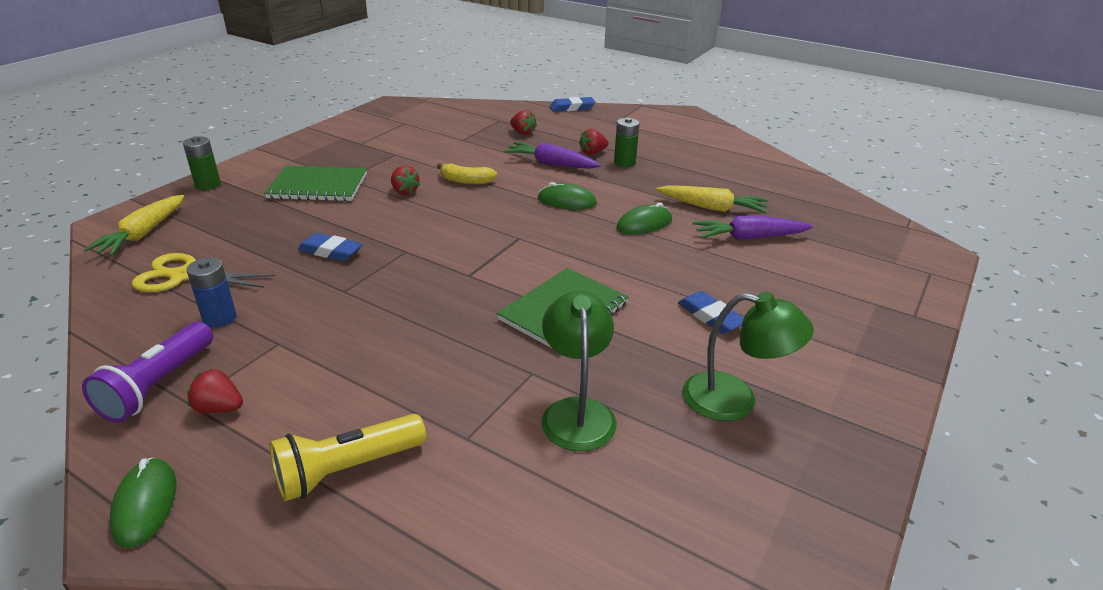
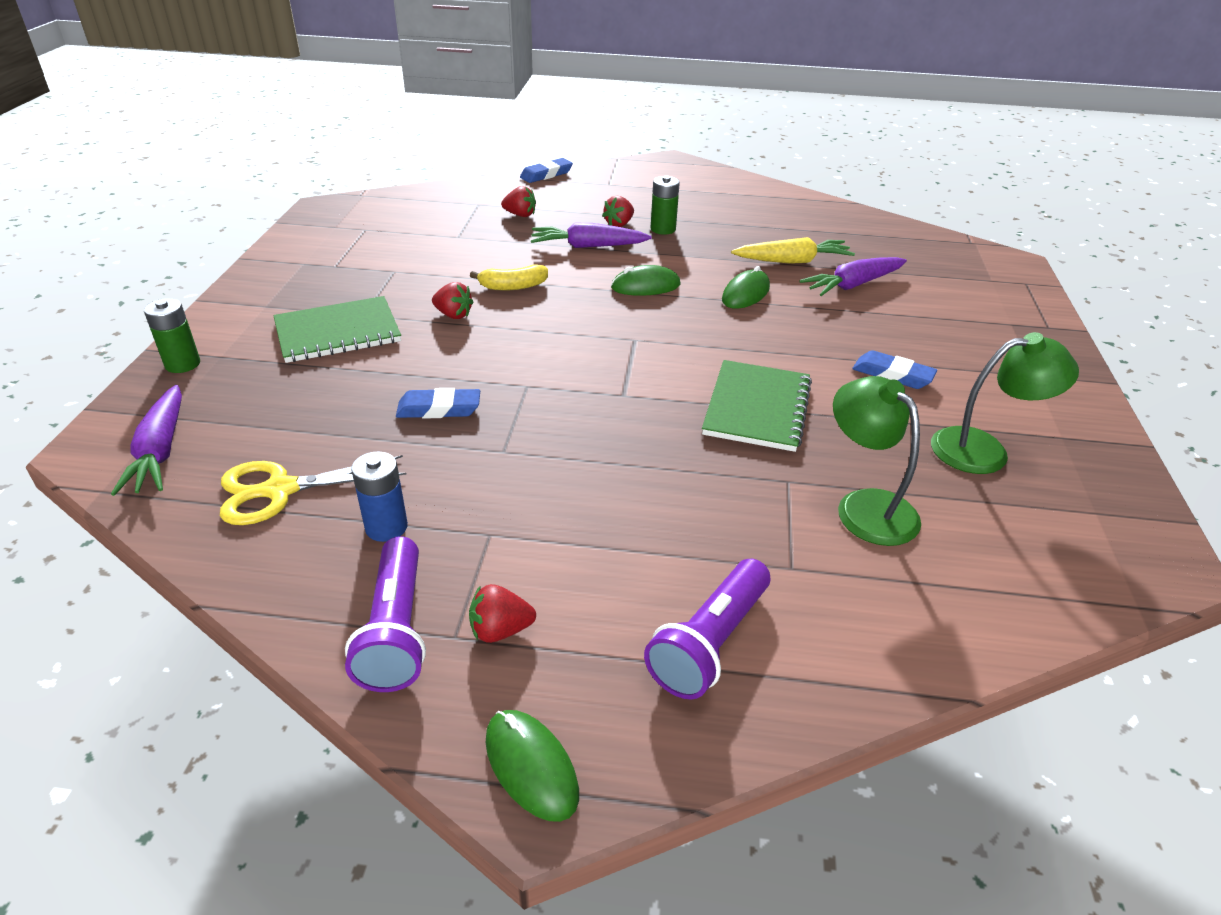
camera: 25 degrees left, 5 degrees up
yellow carrot [84,195,184,256] -> purple carrot [111,385,182,496]
yellow flashlight [270,414,426,501] -> purple flashlight [644,559,770,699]

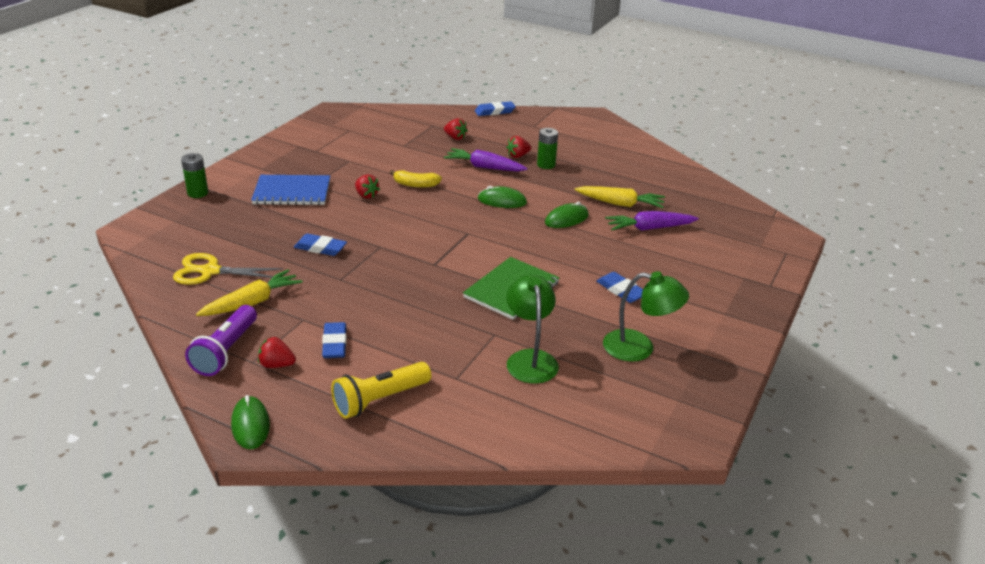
camera: 20 degrees right, 5 degrees down
purple carrot [111,385,182,496] -> none
green notebook [273,296,401,363] -> blue notebook [251,175,330,205]
blue battery [351,451,408,542] -> yellow carrot [196,269,303,316]
purple flashlight [644,559,770,699] -> yellow flashlight [331,362,431,419]
none -> blue eraser [322,322,347,358]

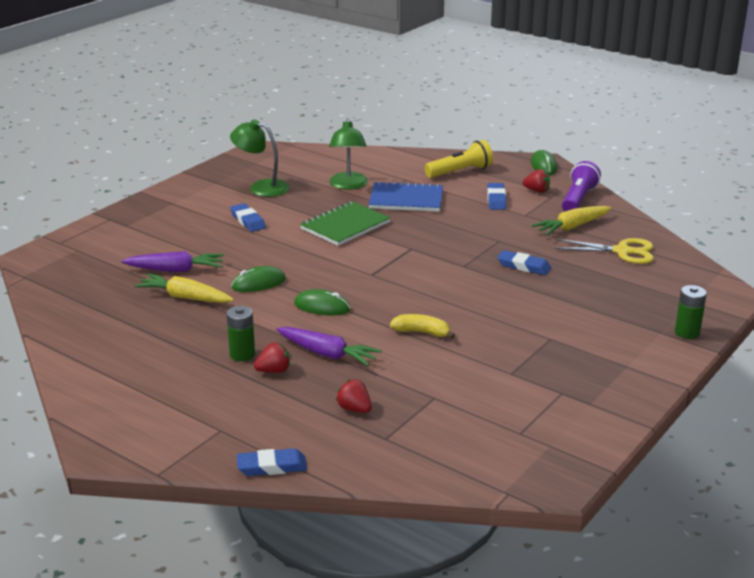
camera: 170 degrees left, 5 degrees down
blue notebook [251,175,330,205] -> blue notebook moved to [369,181,443,212]
red strawberry [355,174,380,199] -> none

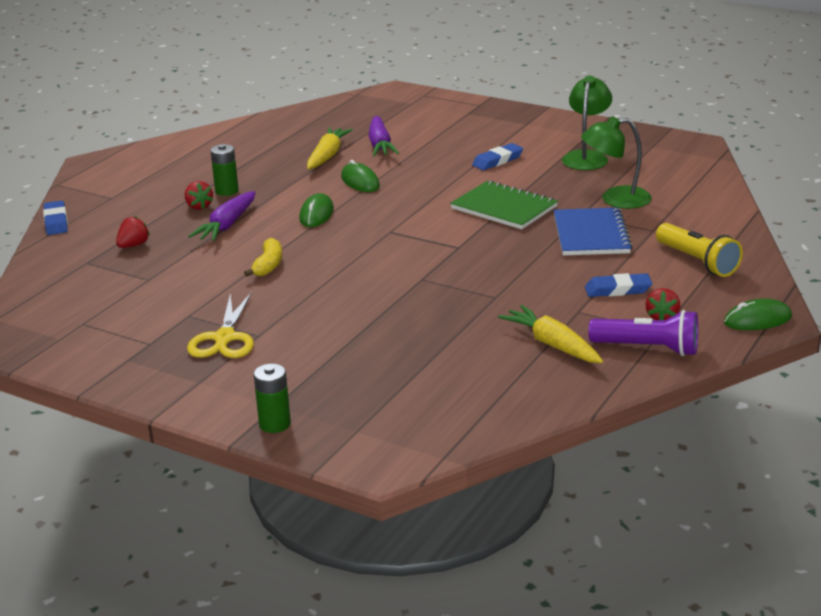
camera: 85 degrees right, 0 degrees up
blue eraser [497,250,551,275] -> none
yellow scissors [554,238,654,264] -> yellow scissors moved to [187,292,254,358]

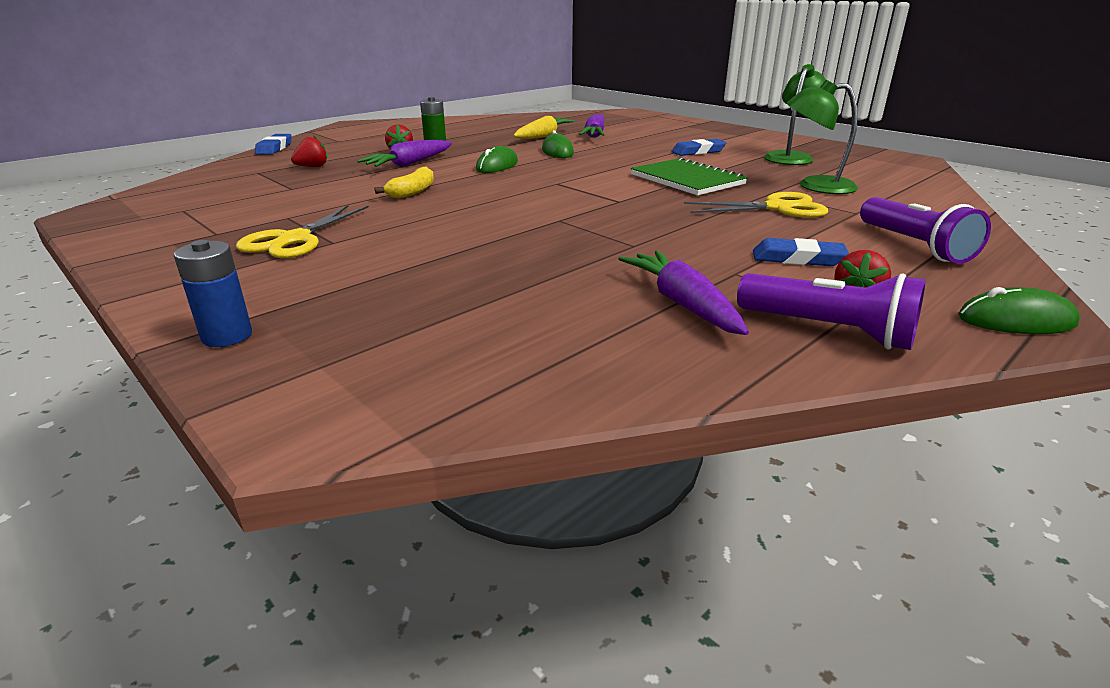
camera: 15 degrees right, 0 degrees up
green battery [253,364,291,433] -> blue battery [174,240,252,347]
yellow carrot [498,305,603,363] -> purple carrot [618,251,749,335]
blue notebook [554,207,633,256] -> yellow scissors [684,192,828,218]
yellow flashlight [656,223,743,277] -> purple flashlight [860,197,991,264]

